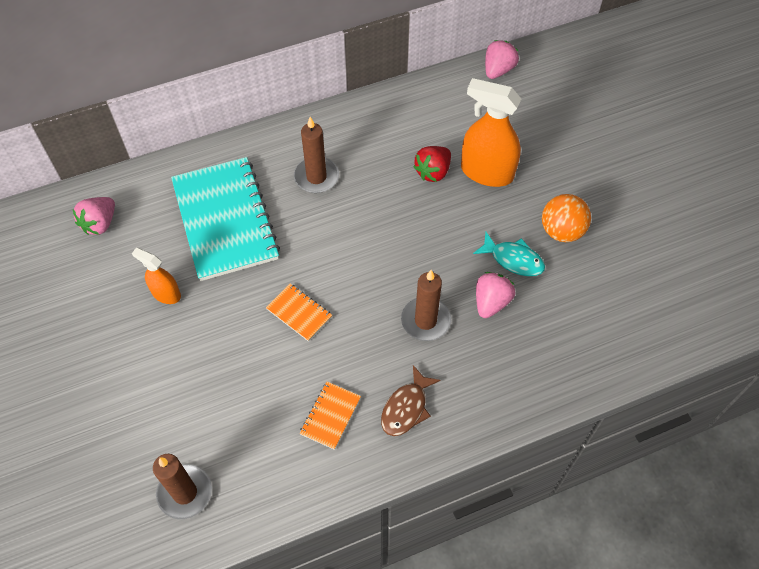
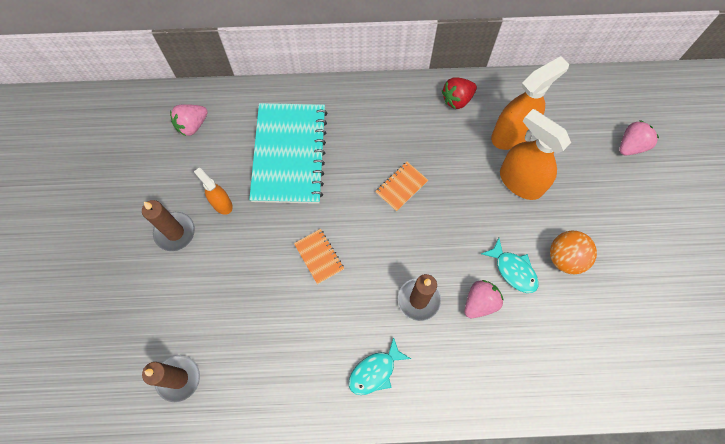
camera: 20 degrees right, 10 degrees up
brown candle [294,117,339,193] -> brown candle moved to [142,200,195,251]
orange notebook [300,382,361,450] -> orange notebook moved to [375,162,428,212]
brown fish [381,365,441,436] -> turquoise fish [349,337,411,395]
red strawberry [413,146,451,182] -> red strawberry moved to [442,77,477,109]
pink strawberry [485,40,519,79] -> pink strawberry moved to [619,120,659,155]
none -> orange spray bottle [491,56,569,150]

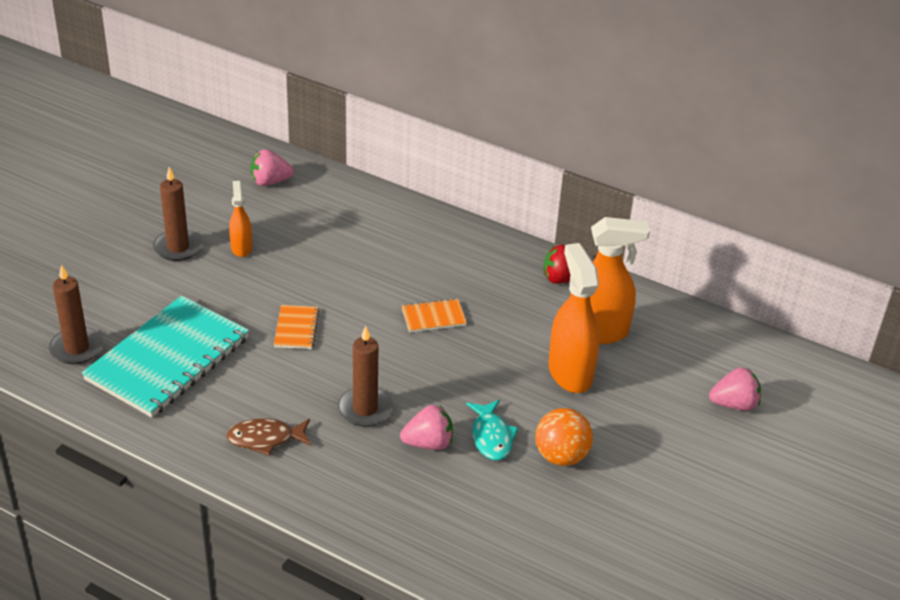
camera: 30 degrees right, 30 degrees down
turquoise notebook [249,103,327,204] -> turquoise notebook moved to [82,296,249,418]
turquoise fish [349,337,411,395] -> brown fish [226,418,311,456]

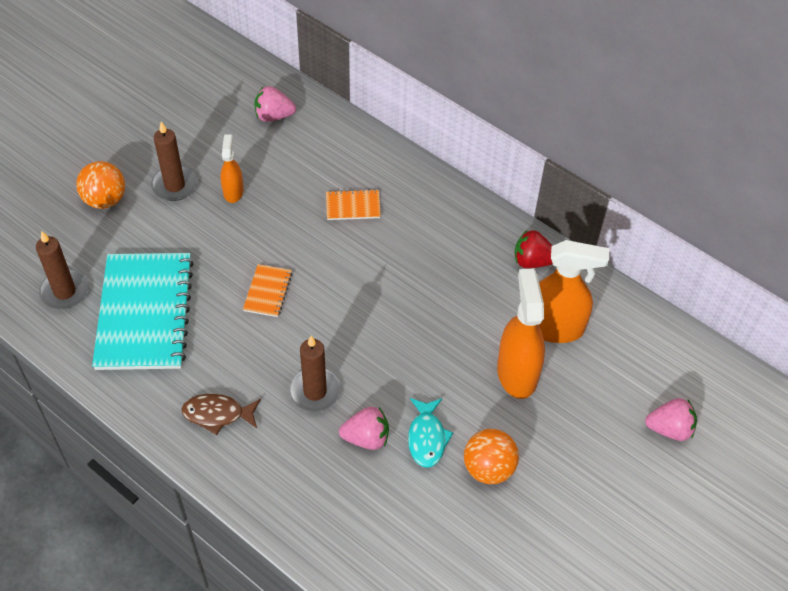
camera: 10 degrees right, 15 degrees up
turquoise notebook [82,296,249,418] -> turquoise notebook turned 45 degrees counterclockwise [92,253,194,370]
orange notebook [402,298,467,333] -> orange notebook moved to [326,189,381,220]
none -> orange ball [76,161,125,209]

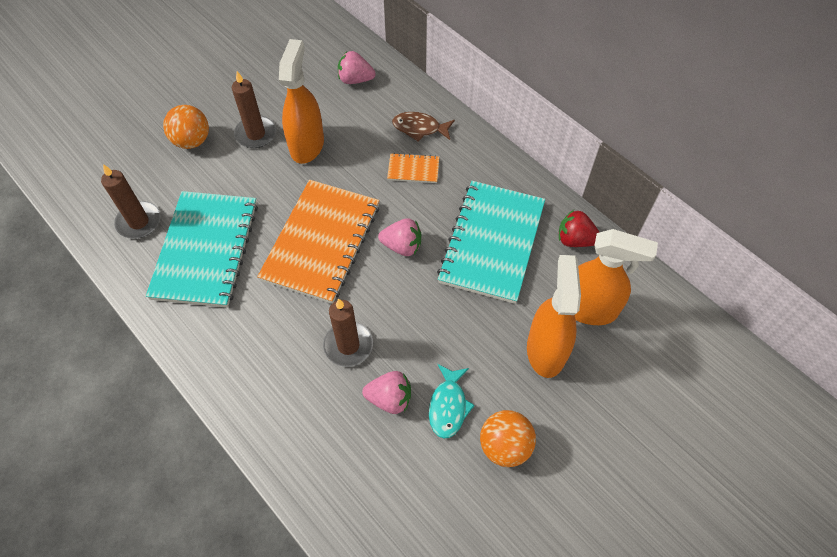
camera: 10 degrees right, 5 degrees up
brown fish [181,394,261,435] -> brown fish moved to [392,112,455,142]
orange spray bottle [221,134,244,203] -> orange spray bottle [279,39,324,164], size x1.81
orange notebook [243,264,292,317] -> orange notebook [257,180,379,304], size x2.34
pink strawberry [645,398,697,441] -> pink strawberry moved to [378,218,421,256]
none -> turquoise notebook [437,181,545,304]

